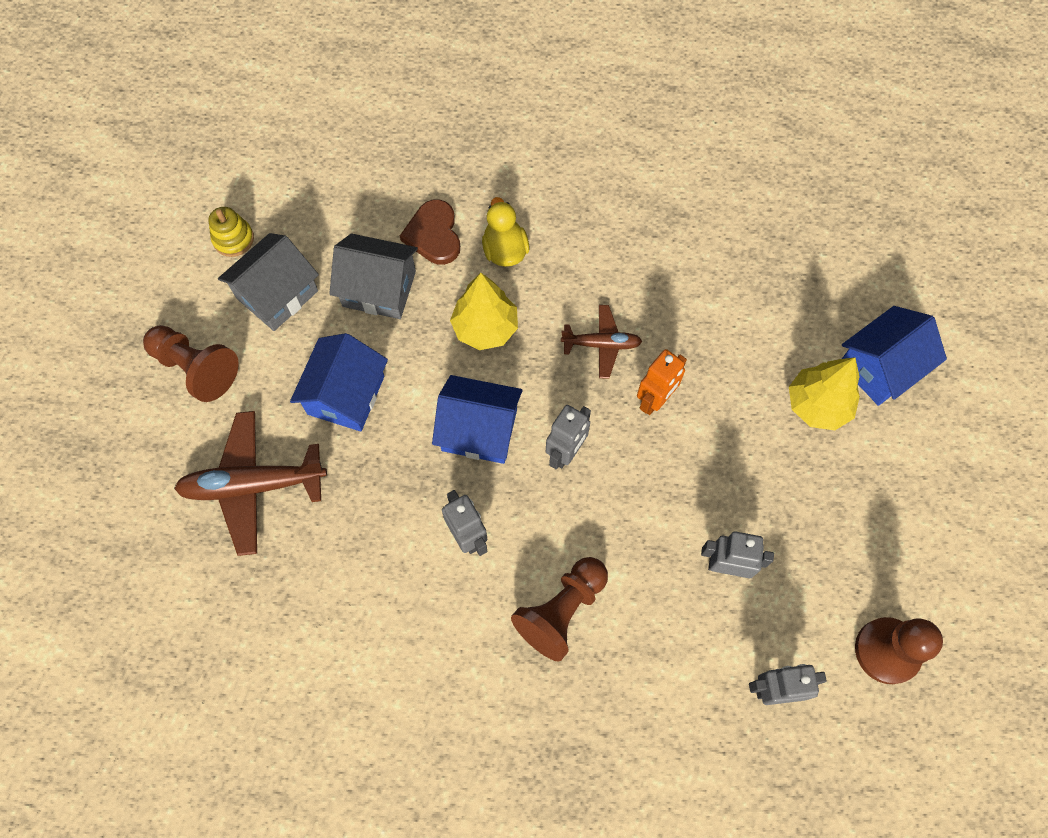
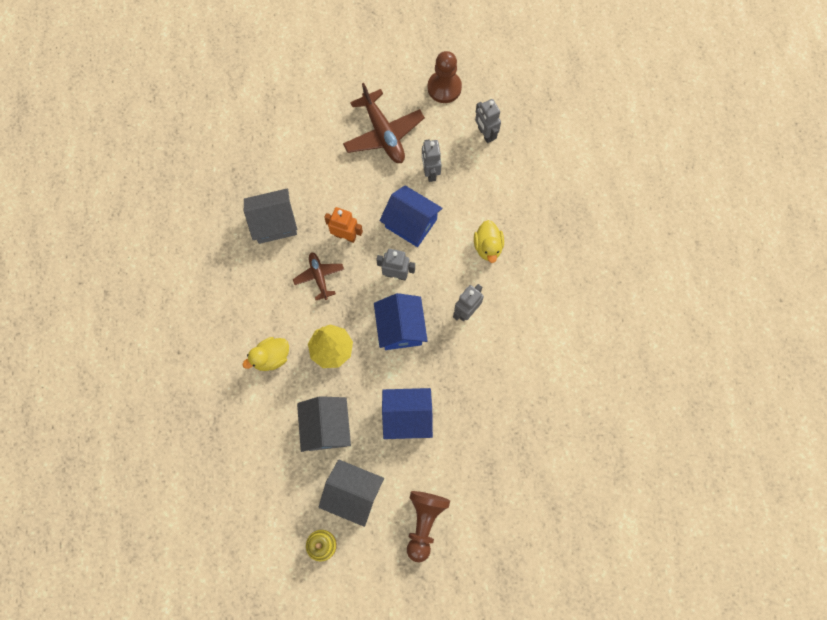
camera: 110 degrees left, 5 degrees up
brown plane [174,411,327,556] -> brown plane moved to [343,83,425,163]
brown heart [400,199,460,265] -> none
brown pawn [511,557,608,662] -> yellow duck [474,220,504,263]
yellow tree [789,357,860,430] -> none
blue house [842,306,947,406] -> blue house moved to [380,185,442,247]
none -> grey house [244,188,297,244]

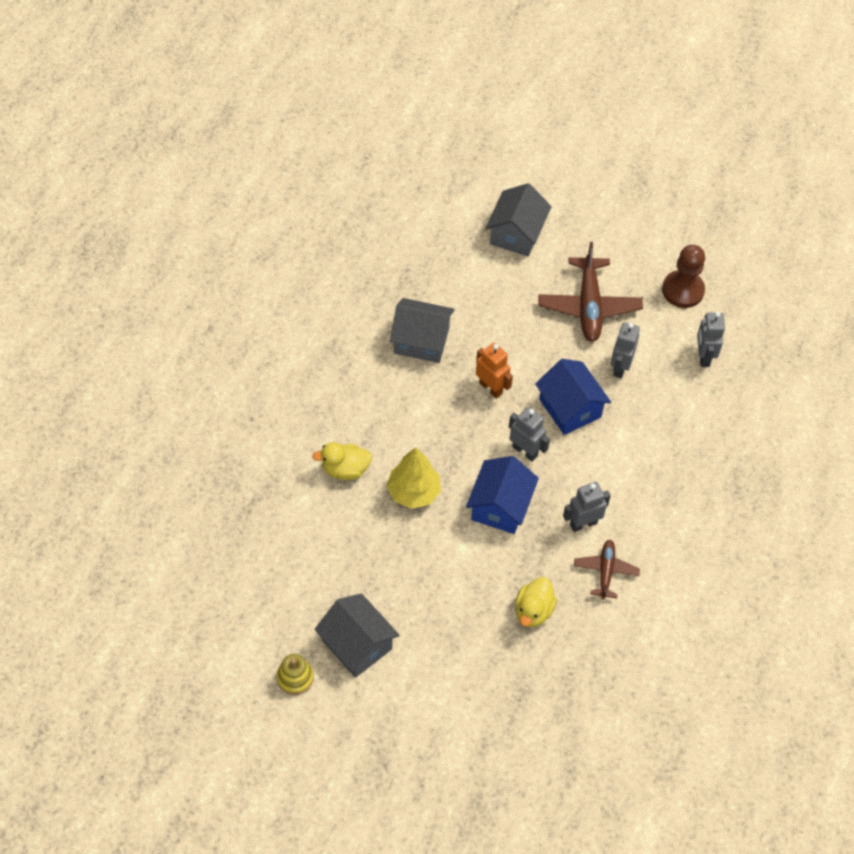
camera: 25 degrees right, 15 degrees down
brown plane [293,252,344,300] -> brown plane moved to [574,540,640,600]
grey house [297,396,351,452] -> grey house moved to [486,183,552,257]
blue house [382,388,433,439] -> none
brown pawn [407,491,450,562] -> none
yellow duck [474,220,504,263] -> yellow duck moved to [515,577,557,627]

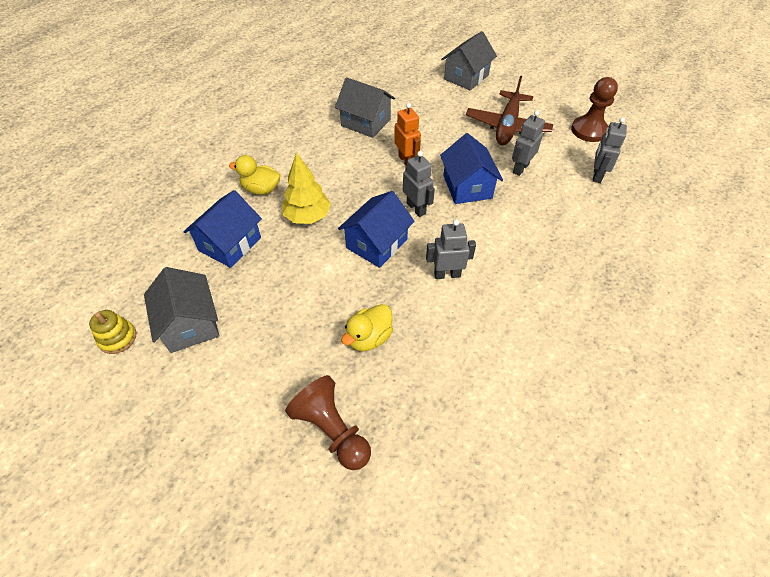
camera: 20 degrees right, 5 degrees down
brown plane [574,540,640,600] -> none
none -> blue house [183,190,262,268]
none -> brown pawn [285,375,371,470]

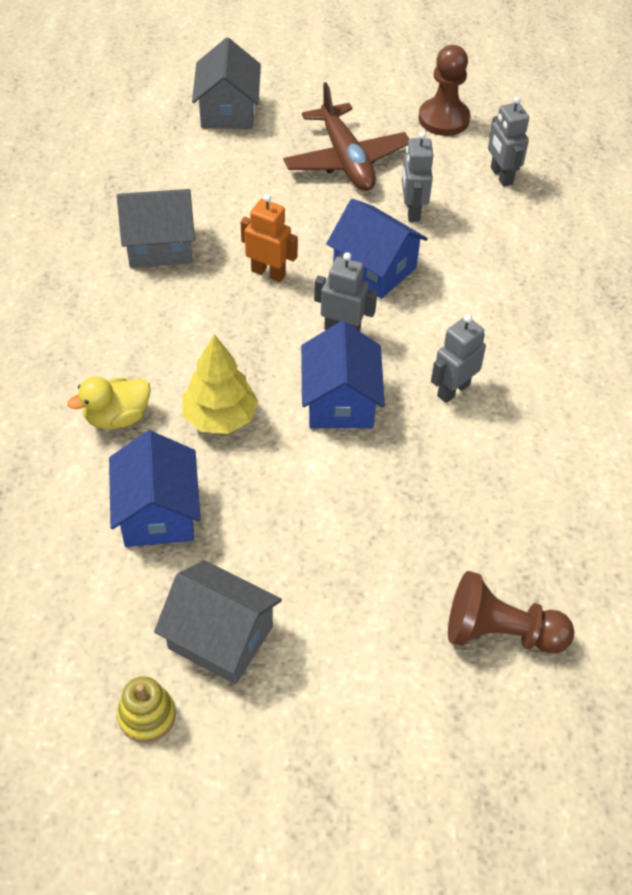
camera: 40 degrees left, 0 degrees up
yellow duck [341,304,393,351] -> none

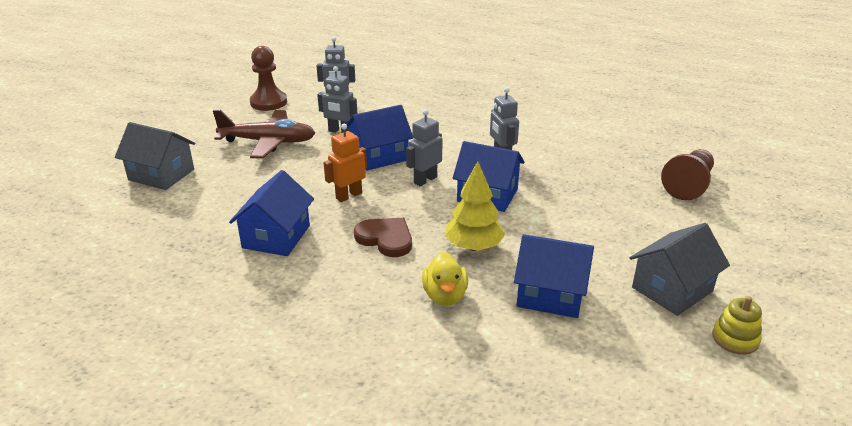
camera: 65 degrees left, 20 degrees down
grey house [117,189,195,268] -> blue house [229,170,314,256]
none -> brown heart [354,218,412,257]

